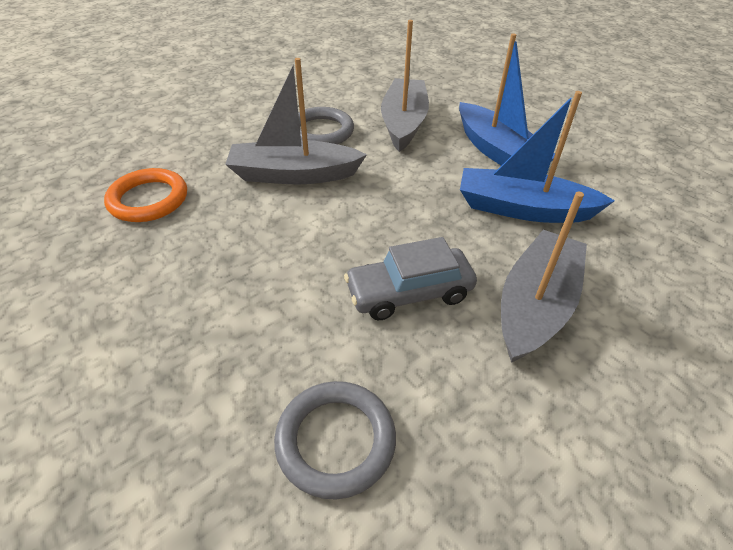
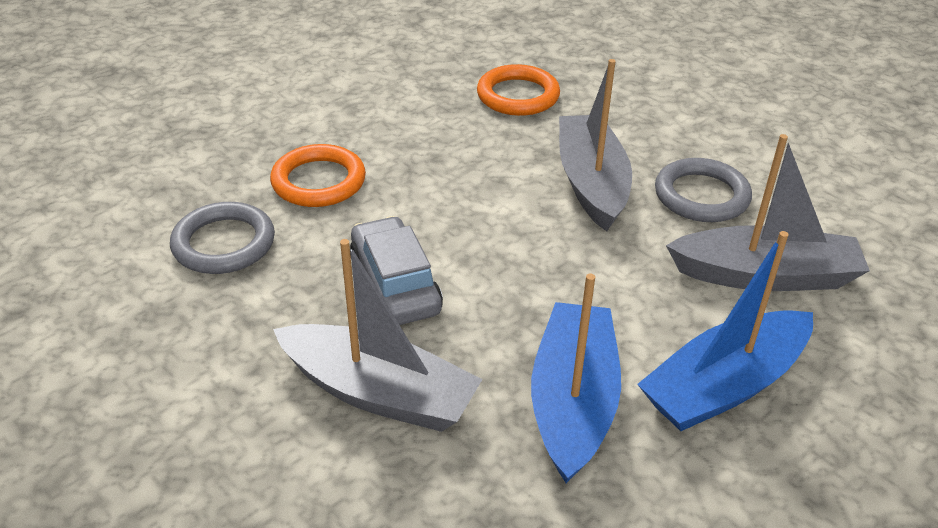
camera: 85 degrees right, 5 degrees down
none -> orange ring [270,144,366,207]

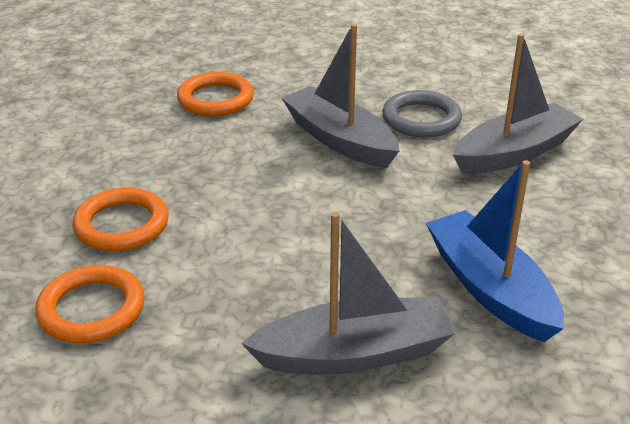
camera: 35 degrees left, 5 degrees down
grey ring [170,202,275,274] -> orange ring [35,265,145,343]
grey car [350,216,443,325] -> none
blue boat [637,231,813,431] -> none

